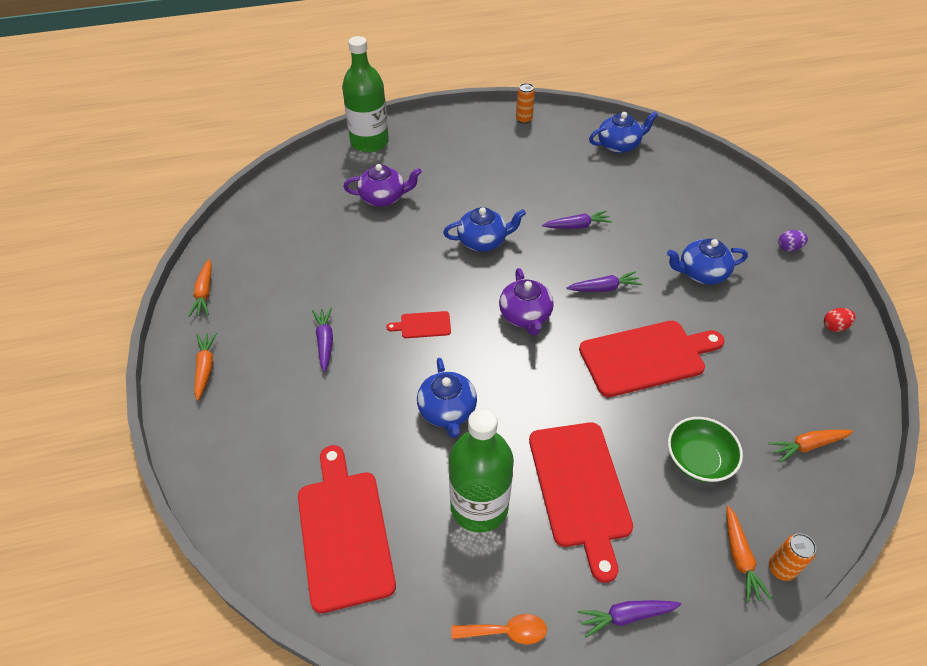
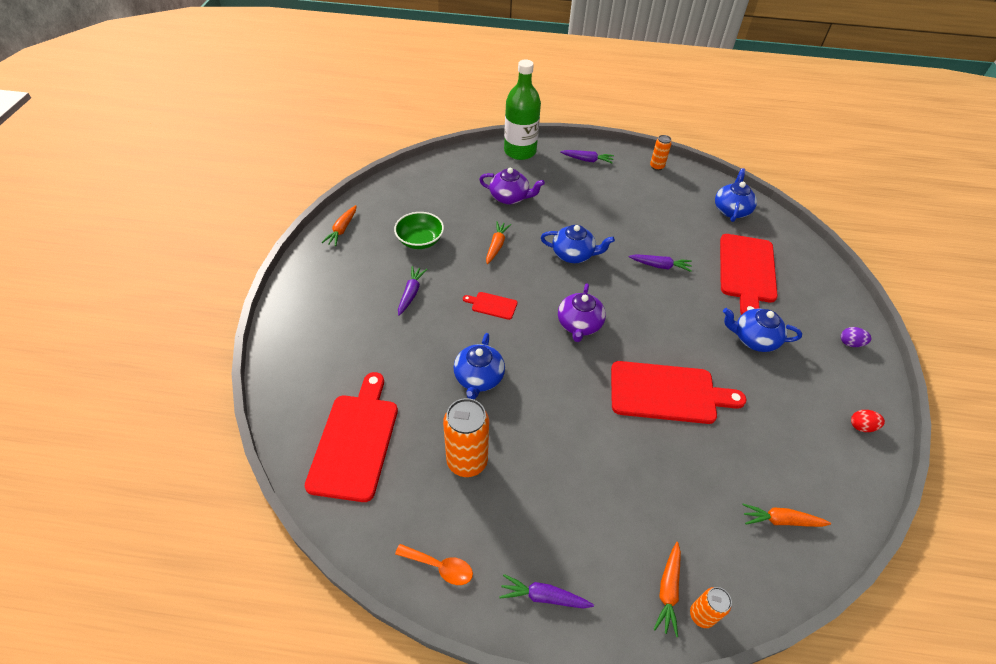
camera: 20 degrees right, 0 degrees up
orange carrot [194,332,217,401] -> orange carrot moved to [486,221,511,264]
green bottle [449,408,514,533] -> orange can [443,398,489,477]
red cutting board [529,422,633,583] -> red cutting board moved to [720,234,778,315]
purple carrot [566,271,642,292] -> purple carrot moved to [560,150,614,164]
blue teapot [589,111,658,153] -> blue teapot turned 75 degrees counterclockwise [715,168,757,222]
green bowl [668,417,743,482] -> green bowl moved to [394,212,444,249]

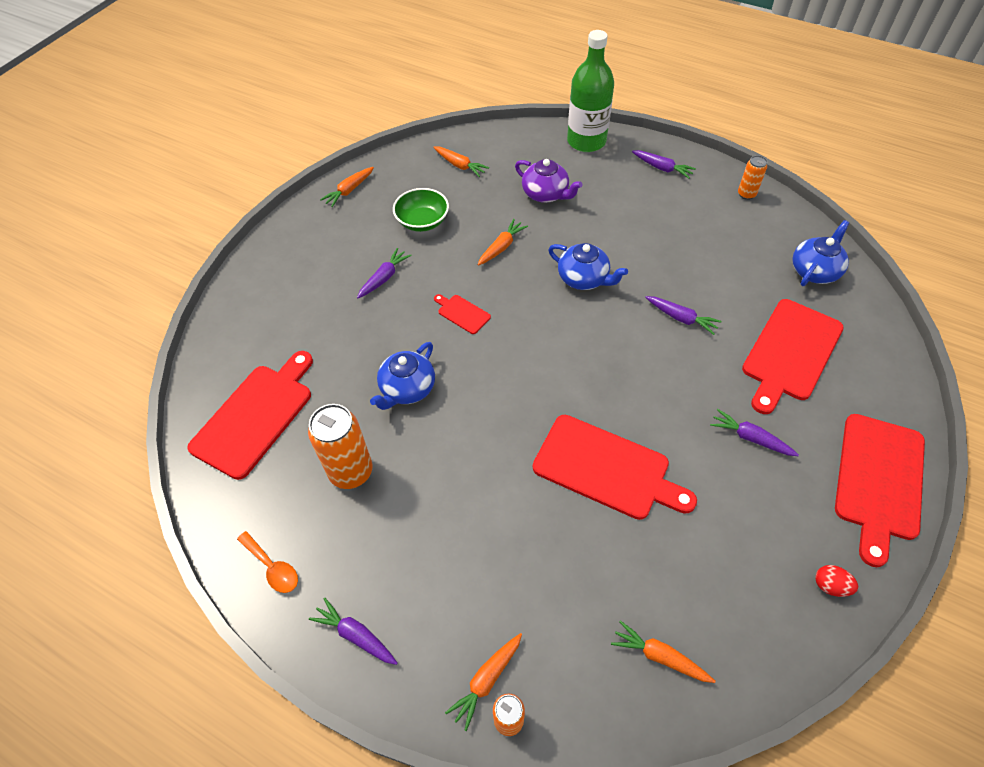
camera: 25 degrees right, 5 degrees up
purple teapot [558,283,606,342] -> none
blue teapot [723,308,802,352] -> purple carrot [710,409,799,456]
purple egg [841,327,871,347] -> red cutting board [835,414,925,567]
none -> orange carrot [433,146,489,177]

